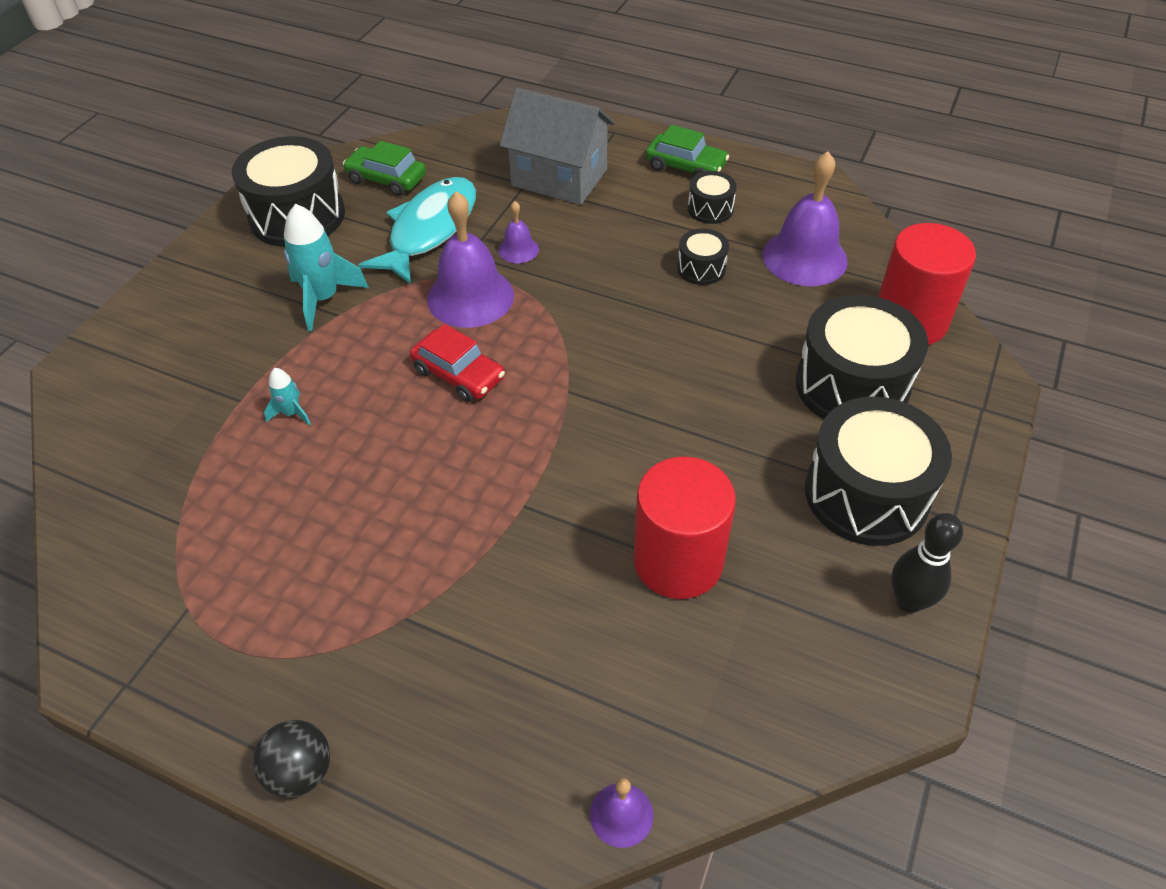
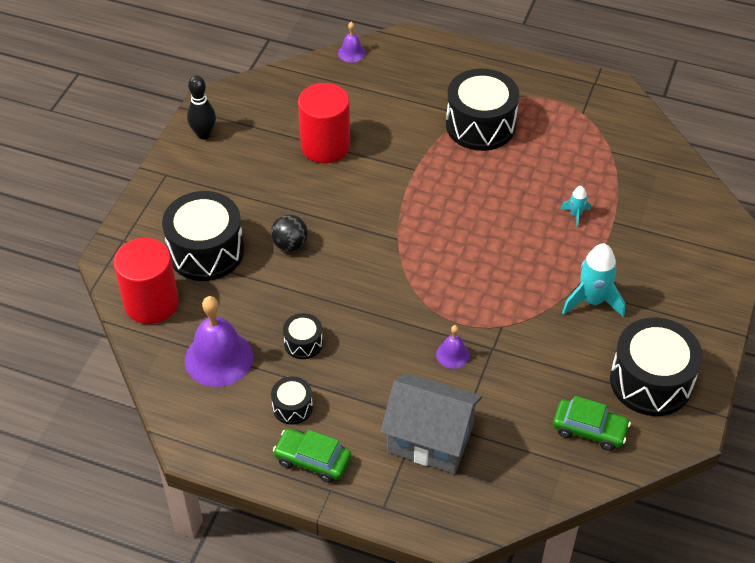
camera: 175 degrees right, 0 degrees up
black ball [253,720,330,798] -> black ball moved to [271,214,308,252]
turquoise fish [358,177,476,284] -> none
red car [410,324,505,402] -> none
purple bell [427,191,514,328] -> none
black drum [805,397,952,546] -> black drum moved to [446,69,519,151]

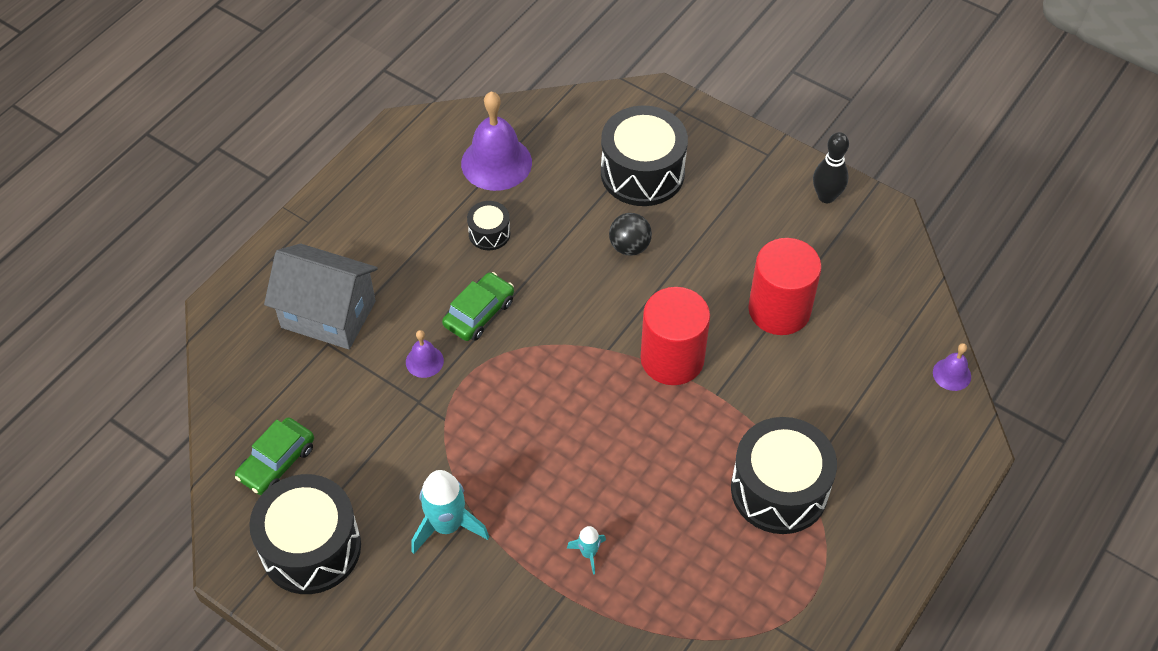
camera: 105 degrees right, 5 degrees up
red cylinder [114,238,179,324] -> red cylinder moved to [640,287,710,385]
black drum [271,376,313,425] -> none
green car [273,429,351,483] -> green car moved to [442,272,514,341]
grey house [381,373,482,474] -> grey house turned 75 degrees clockwise [264,244,378,349]

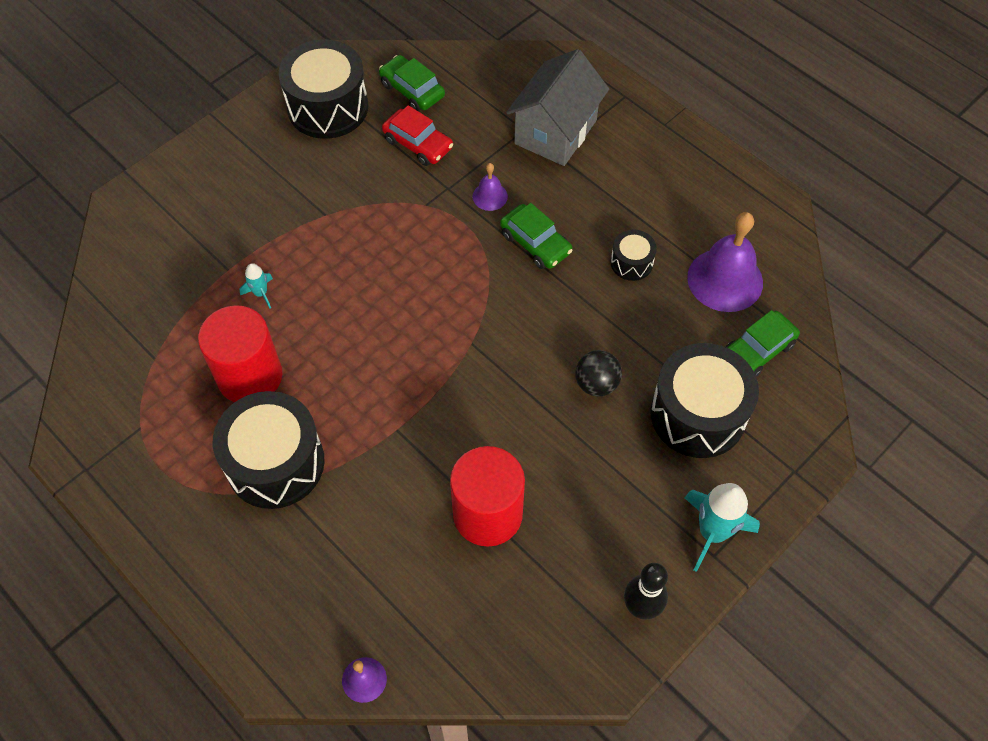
camera: 100 degrees right, 5 degrees up
turquoise rocket [411,470,489,554] -> turquoise rocket moved to [684,483,760,572]
red cylinder [640,287,710,385] -> red cylinder moved to [198,305,282,402]
none -> red car [382,105,453,166]
none -> green car [725,310,800,377]

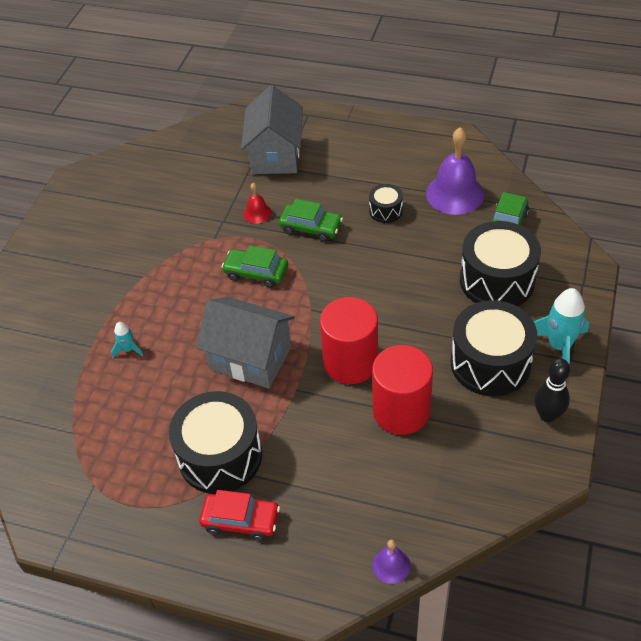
camera: 25 degrees left, 10 degrees down
red cylinder [198,305,282,402] -> red cylinder moved to [320,297,378,384]
black drum [278,40,368,139] -> black drum moved to [451,300,538,396]
green car [379,55,445,111] -> green car moved to [222,246,288,288]
red car [382,105,453,166] -> red car moved to [199,490,280,541]
purple bell [473,163,508,211] -> red bell [244,183,272,224]
black ball [575,350,622,396] -> none
none -> grey house [196,297,295,388]

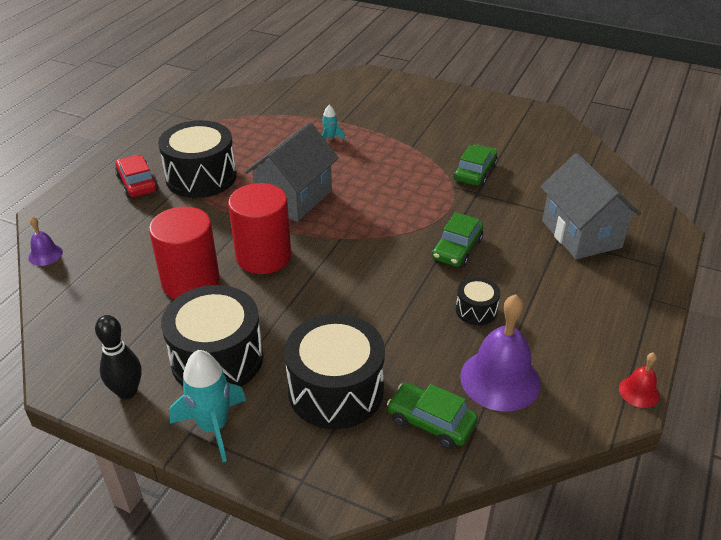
camera: 95 degrees right, 10 degrees down
red car [199,490,280,541] -> red car turned 135 degrees clockwise [115,155,158,198]
green car [222,246,288,288] -> green car moved to [454,145,498,186]
grey house [241,85,303,174] -> grey house turned 60 degrees clockwise [541,153,641,259]
red bell [244,183,272,224] -> red bell moved to [619,352,660,408]

